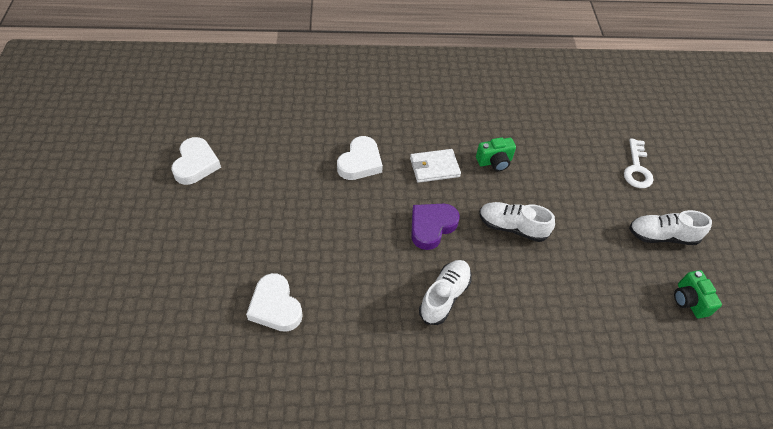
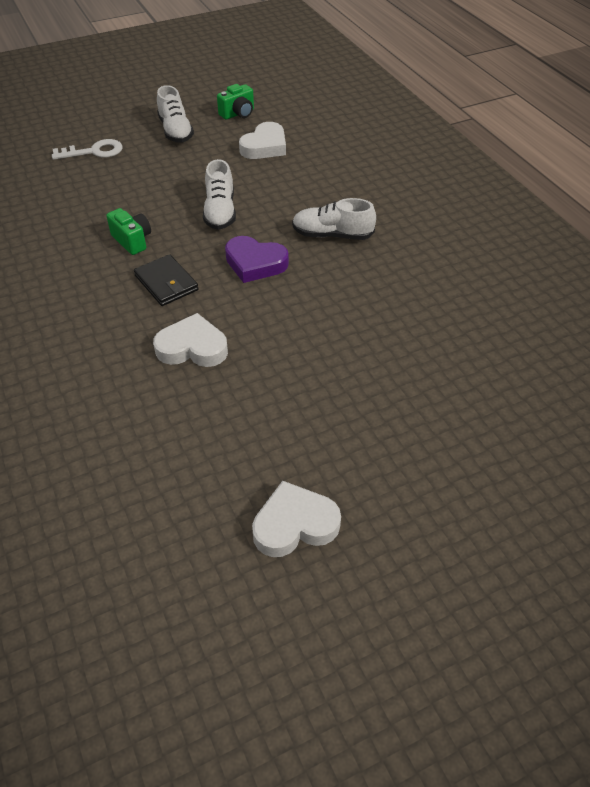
camera: 110 degrees left, 5 degrees down
white heart [246,273,303,332] -> white heart moved to [239,122,286,159]
white wallet [410,149,461,183] -> black wallet [134,254,199,306]

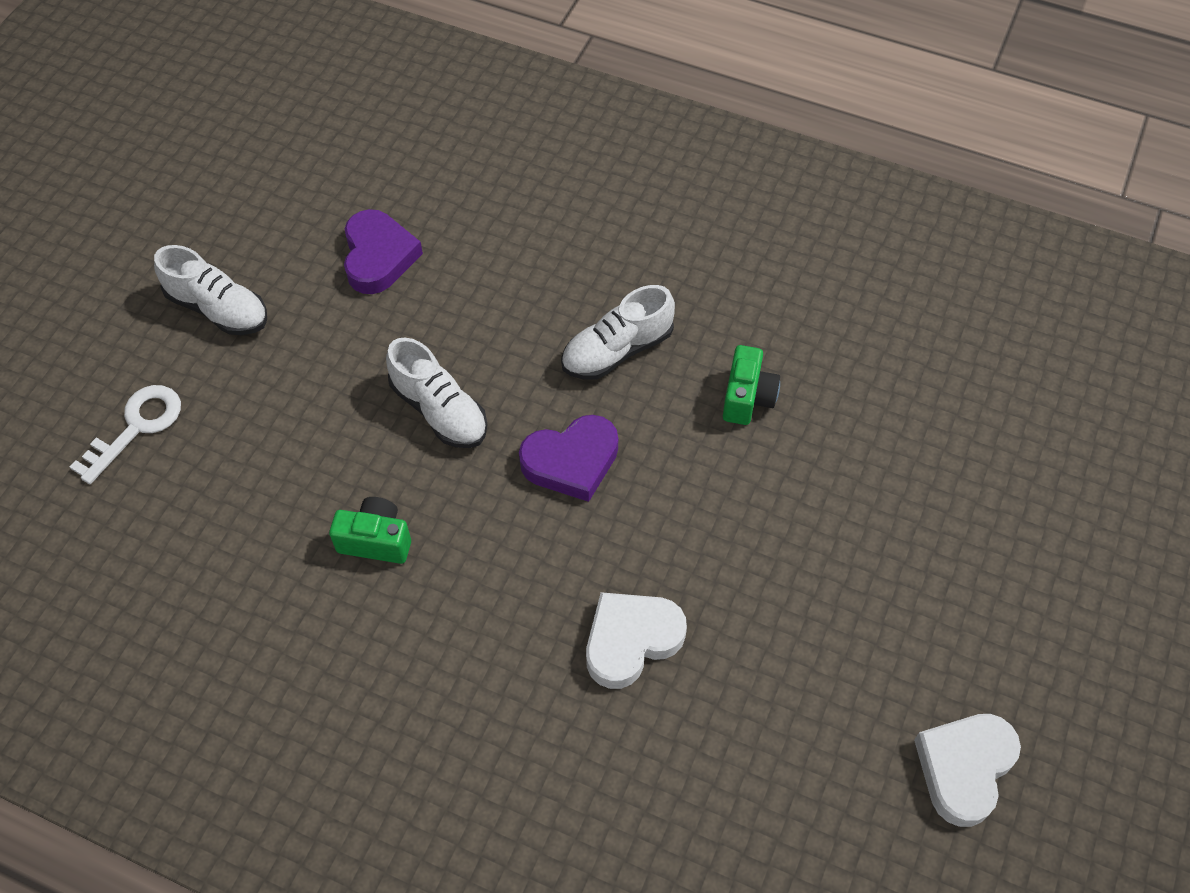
camera: 40 degrees left, 10 degrees up
black wallet [134,254,199,306] -> none
green camera [217,84,254,120] -> green camera moved to [723,345,780,425]
white heart [239,122,286,159] -> purple heart [344,209,423,294]

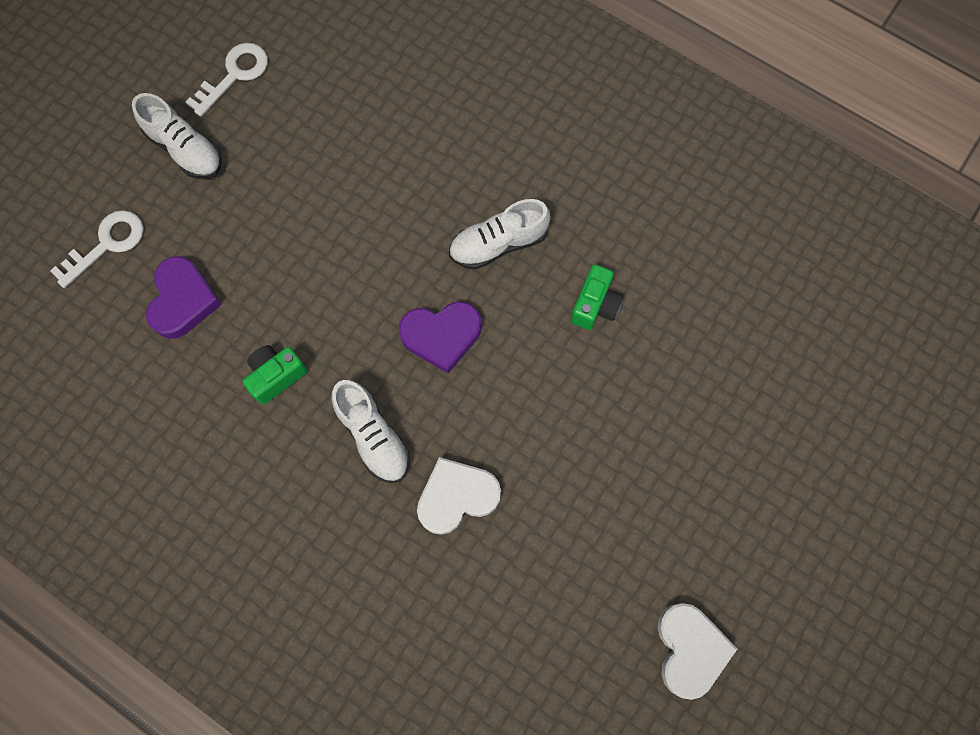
camera: 10 degrees right, 15 degrees up
green camera [329,497,411,564] -> green camera turned 60 degrees counterclockwise [242,345,308,405]
purple heart [344,209,423,294] -> purple heart moved to [146,256,222,339]
white shoe [386,338,487,448] -> white shoe moved to [332,380,410,483]
white heart [914,714,1021,827] -> white heart turned 135 degrees clockwise [658,603,737,700]
none -> white key [186,43,268,117]

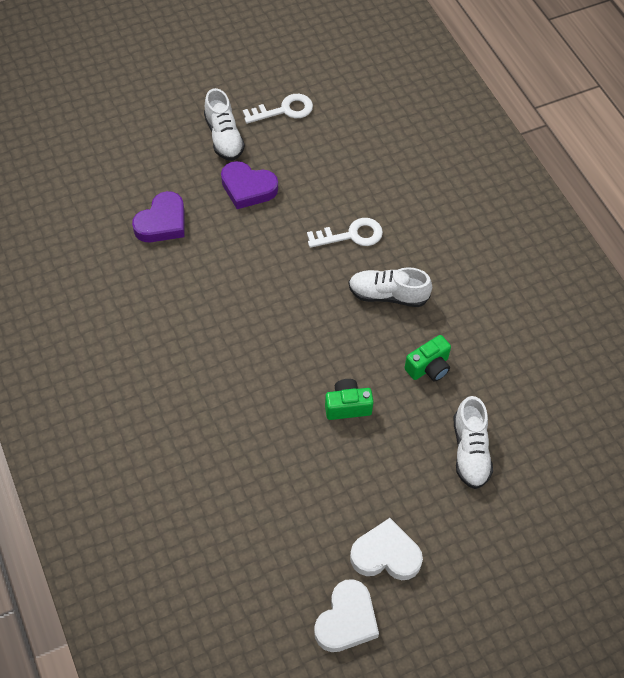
camera: 30 degrees right, 15 degrees down
white key [50,210,144,288] -> white key moved to [307,218,383,248]
green camera [242,345,308,405] -> green camera moved to [325,379,374,420]
white shoe [332,380,410,483] -> white shoe moved to [453,396,493,489]
purple heart [399,302,481,373] -> purple heart moved to [221,161,278,209]
white heart [417,457,501,535] -> white heart moved to [350,518,423,580]

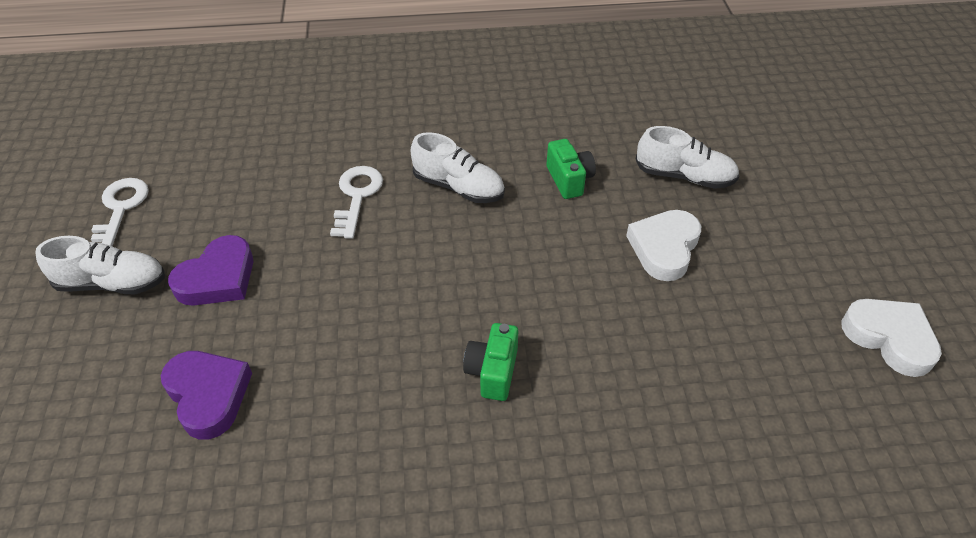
camera: 70 degrees left, 10 degrees down
green camera [325,379,374,420] -> green camera moved to [463,323,518,401]
white shoe [349,267,432,307] -> white shoe turned 90 degrees counterclockwise [410,132,505,203]
white heart [350,518,423,580] -> white heart moved to [626,210,701,281]

